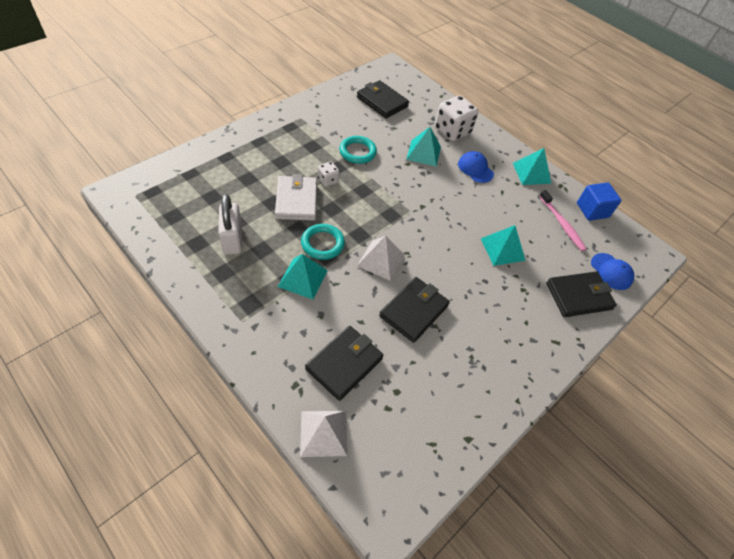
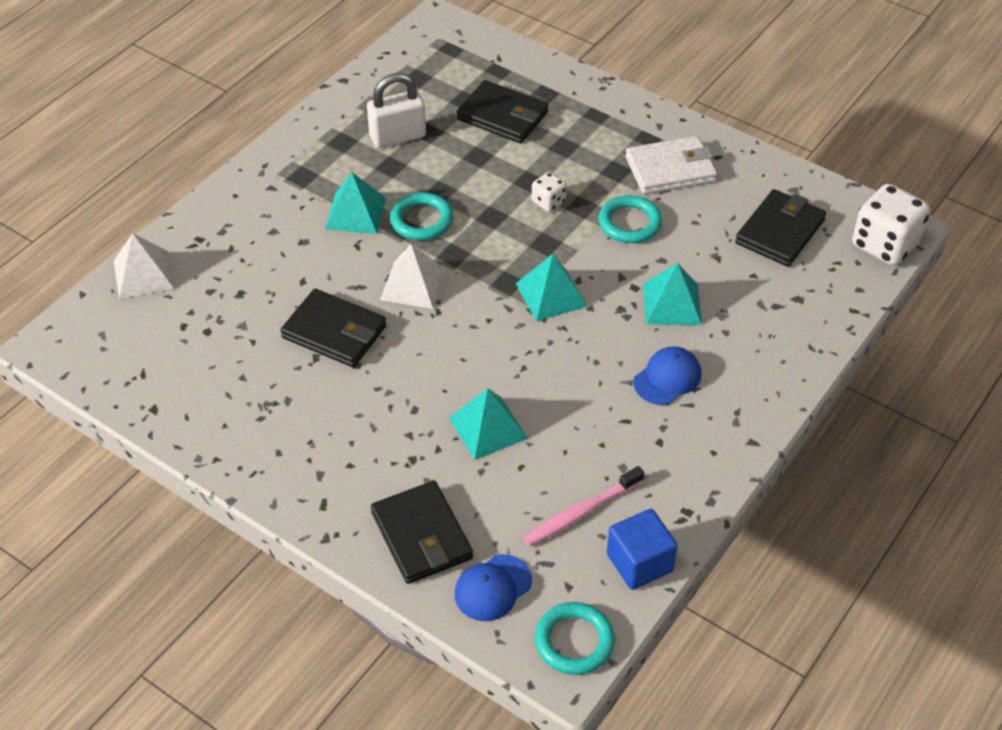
camera: 85 degrees right, 5 degrees down
white wallet [275,174,317,221] -> white wallet moved to [625,136,717,194]
black wallet [305,326,384,401] -> black wallet moved to [457,80,548,143]
white dice [435,96,478,141] -> white dice moved to [852,184,930,265]
turquoise pyramid [513,148,551,185] -> turquoise pyramid moved to [516,254,587,321]
none -> turquoise ring [535,602,615,675]

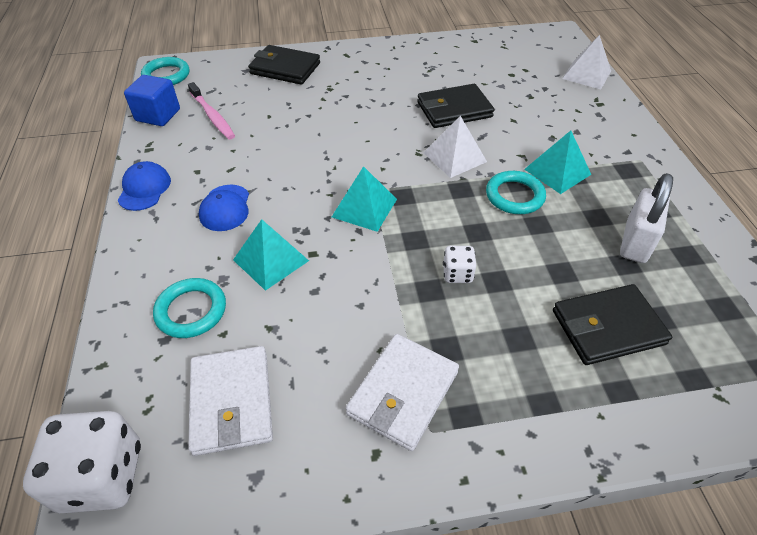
camera: 135 degrees right, 0 degrees up
turquoise pyramid [449,388,528,460] -> none
blue cap [454,554,532,621] -> blue cap moved to [117,161,171,211]
pink toothbrush [523,466,644,546] -> pink toothbrush turned 135 degrees clockwise [188,82,235,140]
turquoise ring [598,195,662,243] -> turquoise ring moved to [153,278,226,338]
black wallet [735,189,826,267] -> white wallet [188,346,273,456]

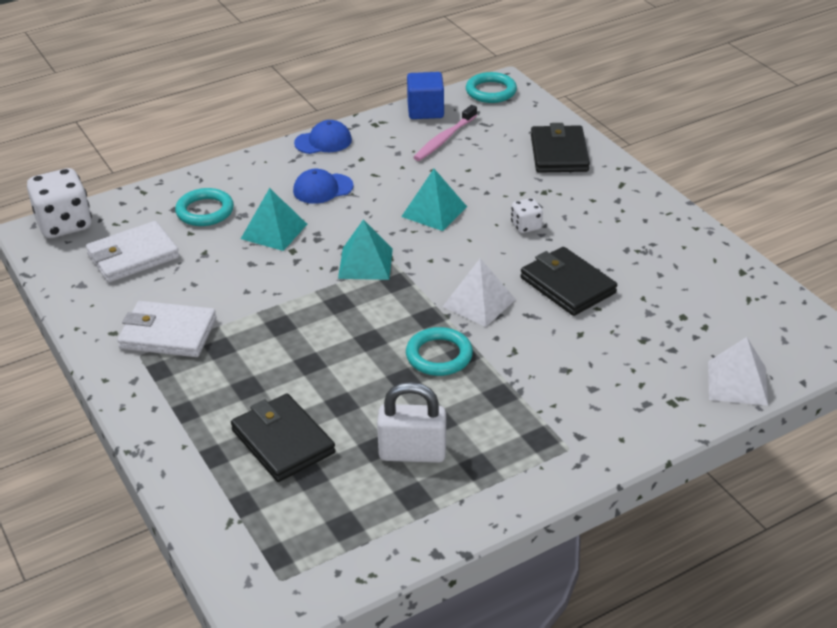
camera: 70 degrees right, 10 degrees down
white dice [443,246,476,283] -> white dice moved to [511,198,543,233]
turquoise pyramid [524,131,591,194] -> turquoise pyramid moved to [401,169,467,231]

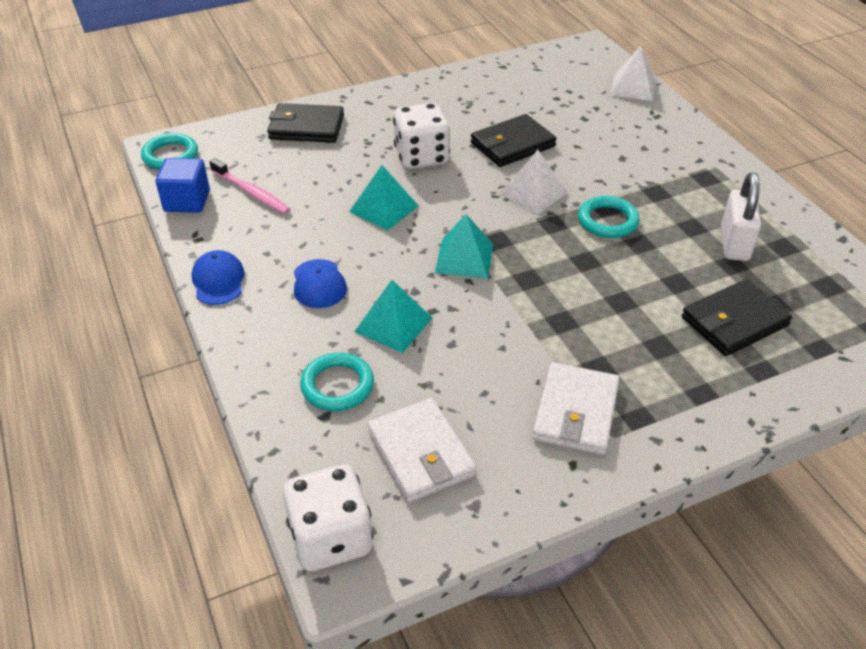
camera: 85 degrees left, 5 degrees up
white dice [511,198,543,233] -> white dice [393,103,450,169], size x1.98

